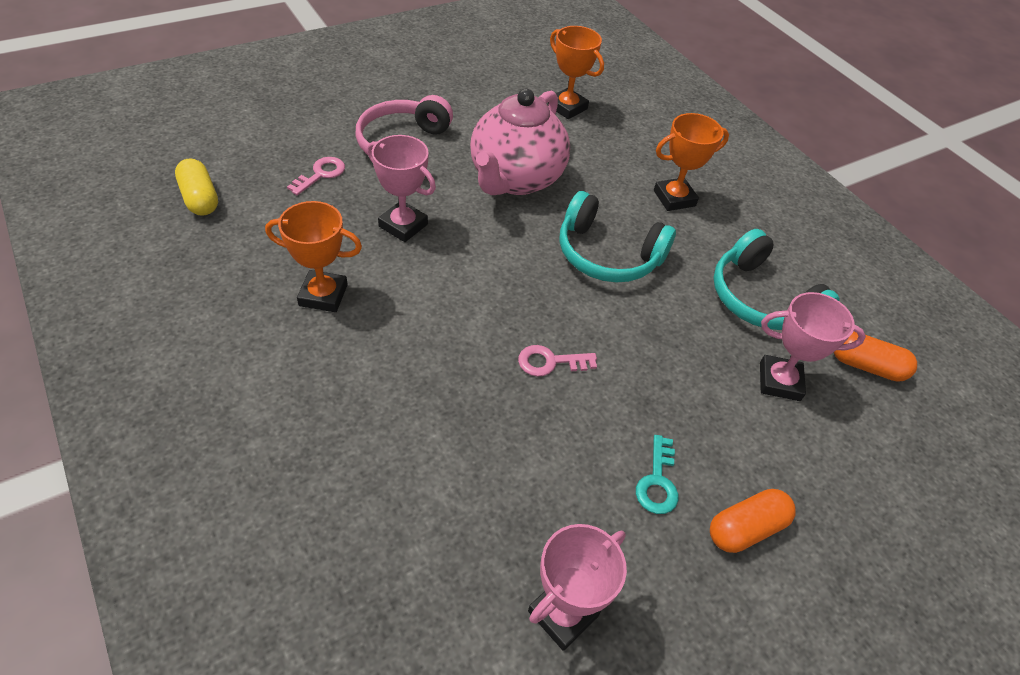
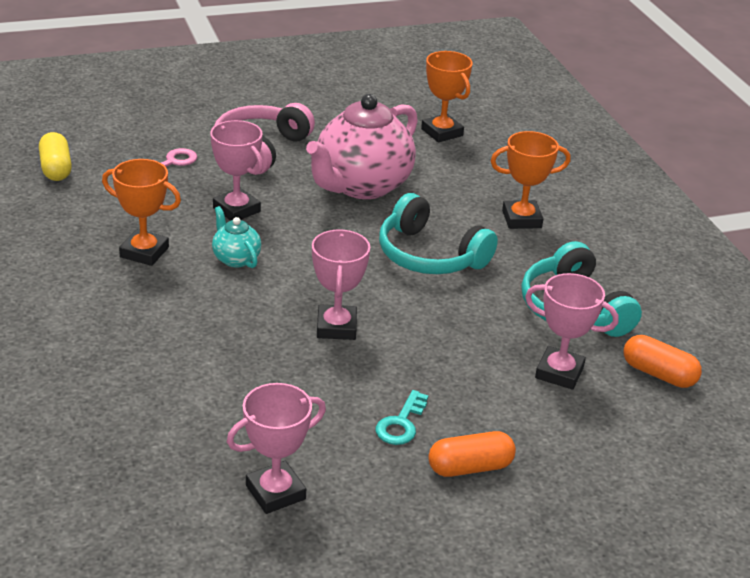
camera: 15 degrees right, 15 degrees down
pink key [518,345,597,376] -> pink trophy [312,230,370,340]
none -> turquoise teapot [212,206,261,268]

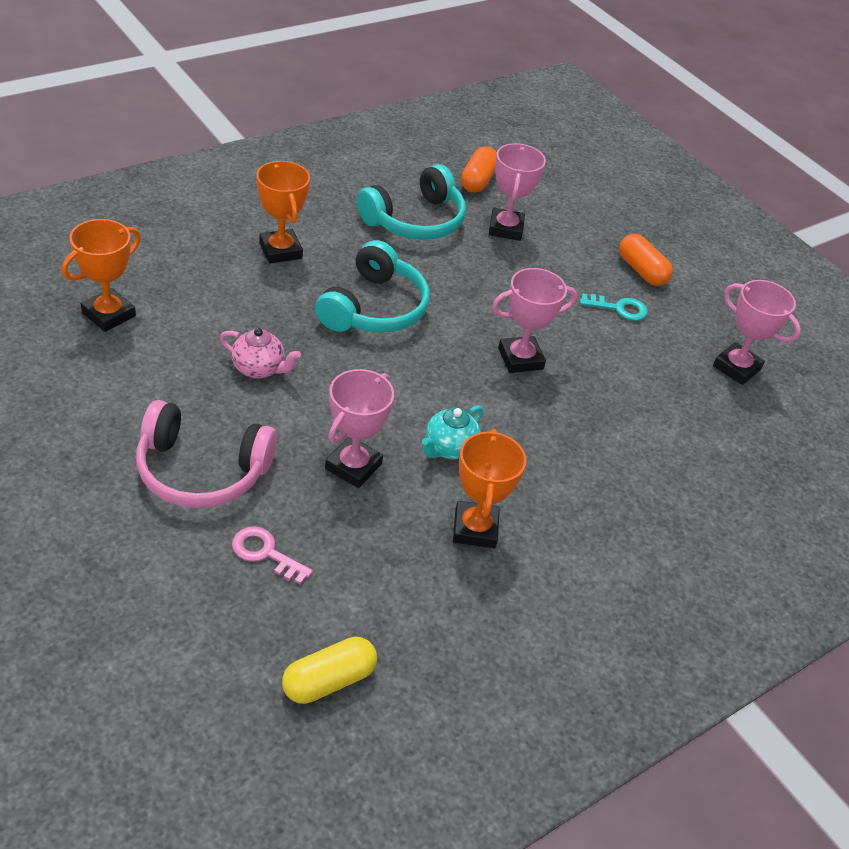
camera: 110 degrees left, 10 degrees up
pink teapot [306,94,418,199] -> pink teapot [220,328,301,379], size x0.45

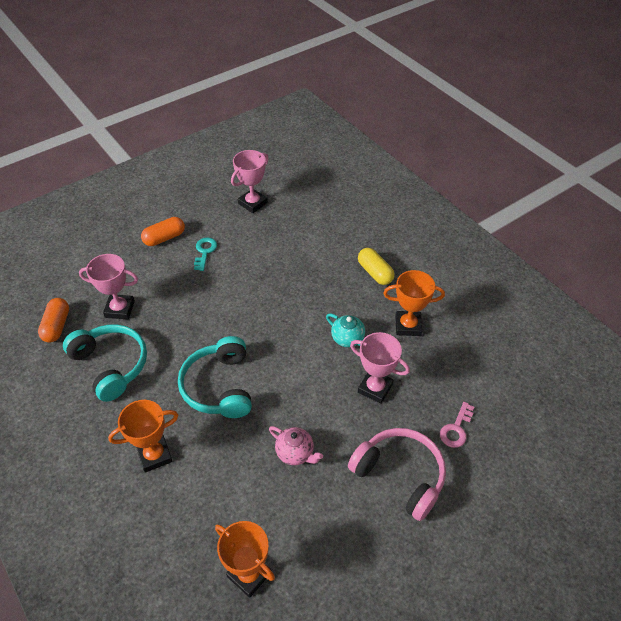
camera: 85 degrees left, 5 degrees up
pink headphones [136,400,277,508] -> pink headphones turned 60 degrees counterclockwise [348,428,446,521]
pink teapot [220,328,301,379] -> pink teapot turned 105 degrees clockwise [269,426,323,465]
yellow capsule [282,637,377,704] -> yellow capsule moved to [358,248,395,285]
turquoise headphones [315,240,430,333] -> turquoise headphones turned 120 degrees counterclockwise [178,336,252,418]
orange capsule [461,146,497,193] -> orange capsule turned 75 degrees clockwise [38,298,69,343]
pink trophy [492,268,577,373] -> none

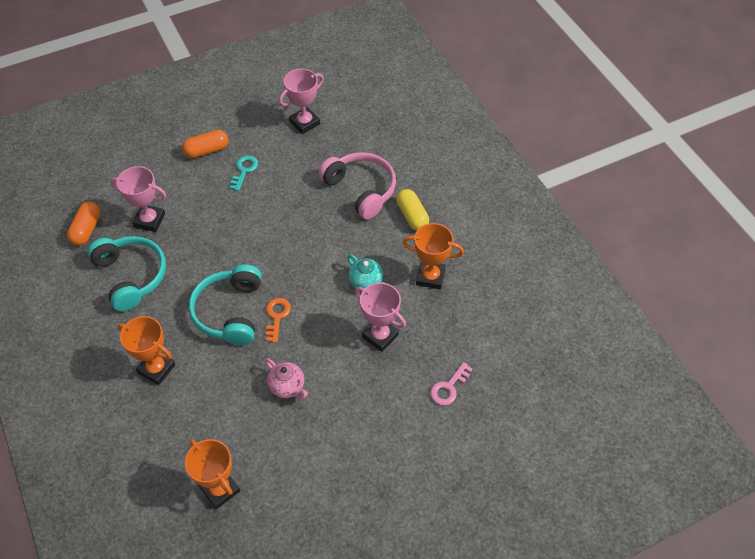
camera: 10 degrees right, 5 degrees up
orange trophy [108,400,178,473] -> orange trophy turned 45 degrees clockwise [118,316,175,385]
pink headphones [348,428,446,521] -> pink headphones moved to [318,152,396,219]
none -> orange key [266,298,291,343]

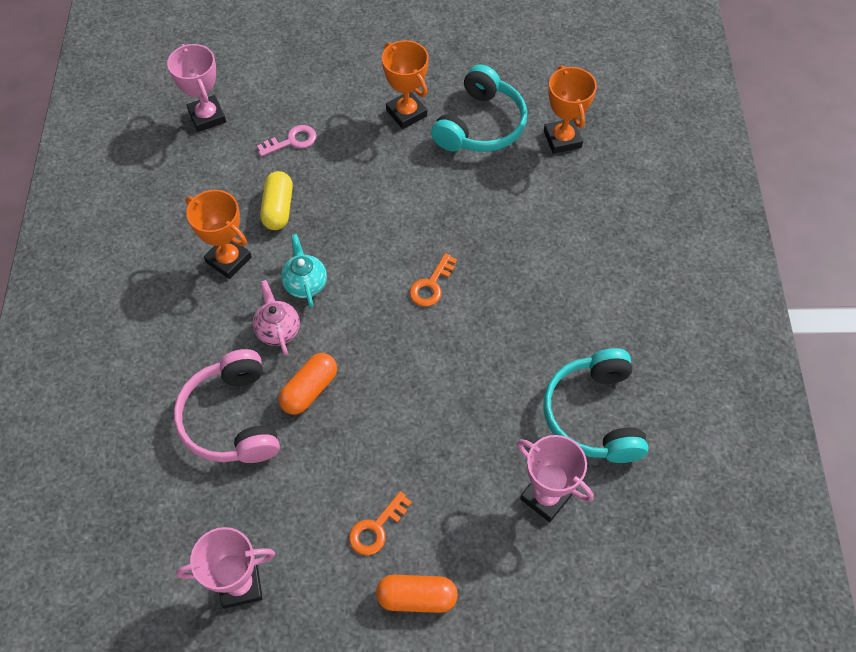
camera: 155 degrees left, 5 degrees up
orange capsule [67,202,101,246] -> orange capsule moved to [278,353,337,415]
orange trophy [118,316,175,385] -> orange trophy moved to [382,40,429,129]
turquoise headphones [189,264,262,345] -> turquoise headphones moved to [431,65,527,152]
turquoise key [230,155,258,191] -> orange key [349,491,412,556]
pink teapot [265,358,308,399] -> pink teapot moved to [253,280,300,356]
pink trophy [355,283,406,352] -> pink trophy moved to [167,44,226,132]
yellow capsule [396,189,429,231] -> yellow capsule moved to [260,171,293,230]

